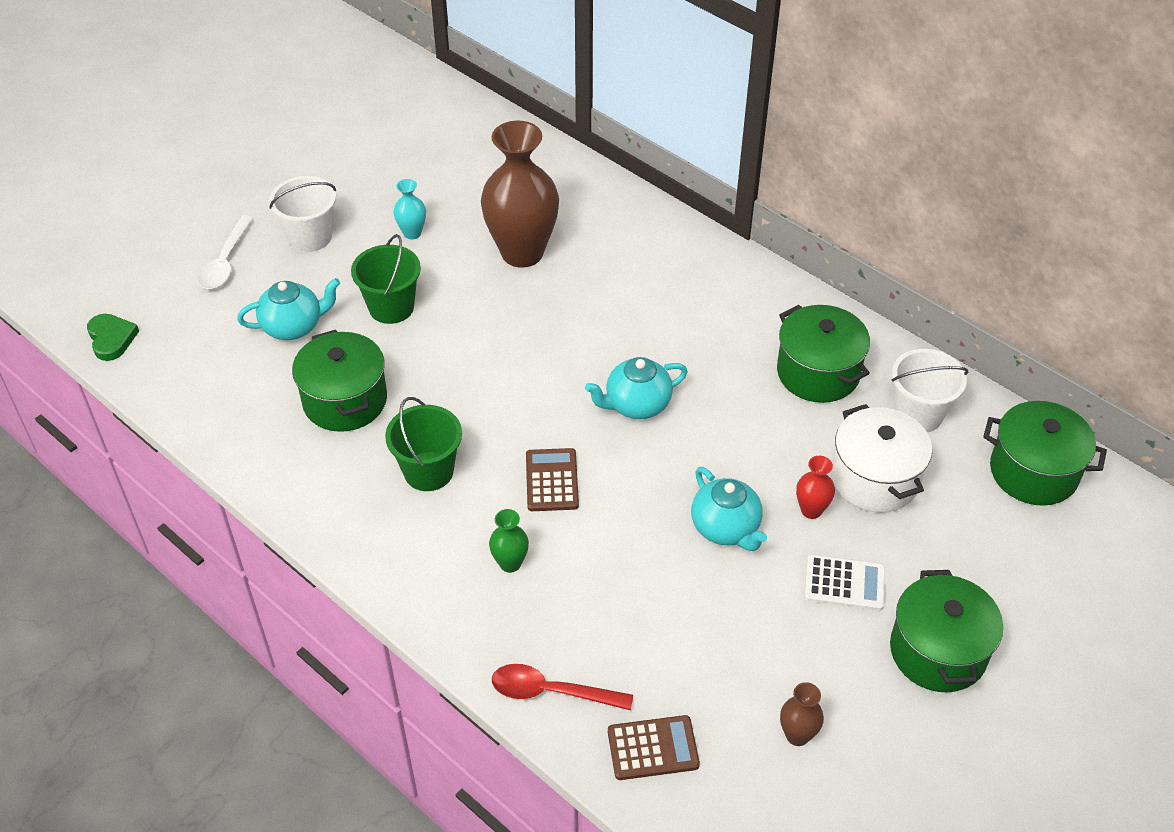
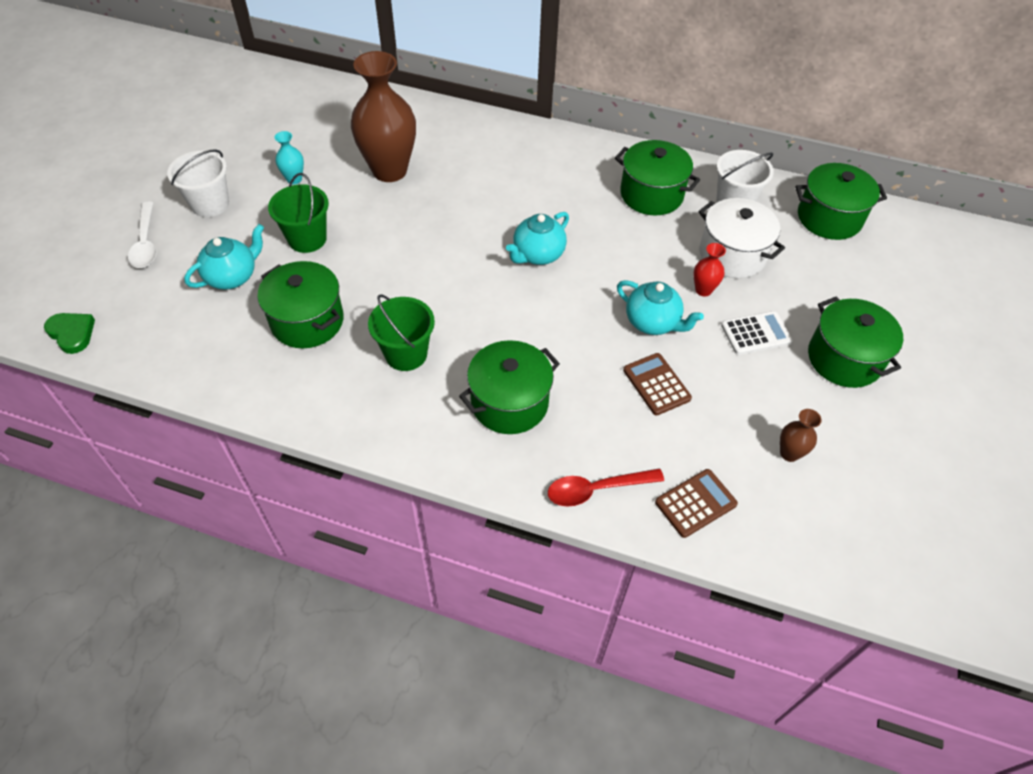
camera: 25 degrees left, 5 degrees up
green vase [489,509,529,573] -> green pot [459,340,560,434]
brown calculator [526,448,579,511] -> brown calculator moved to [623,353,692,415]

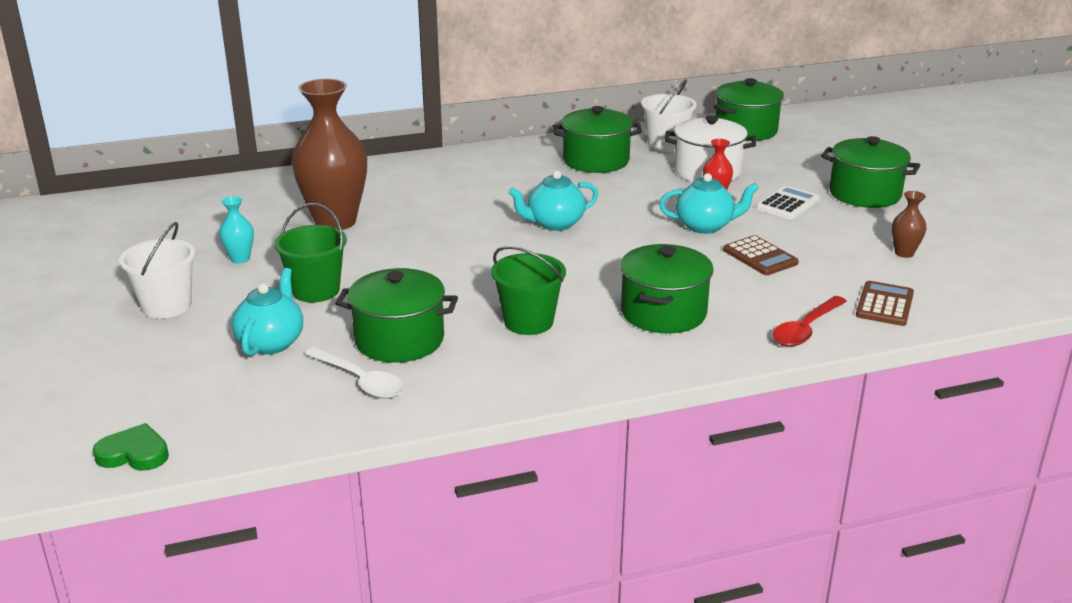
camera: 35 degrees left, 25 degrees down
white spoon [128,202,157,268] -> white spoon moved to [305,346,404,399]
turquoise teapot [506,212,569,265] -> turquoise teapot turned 60 degrees clockwise [508,171,599,231]
brown calculator [623,353,692,415] -> brown calculator turned 150 degrees counterclockwise [723,235,799,275]

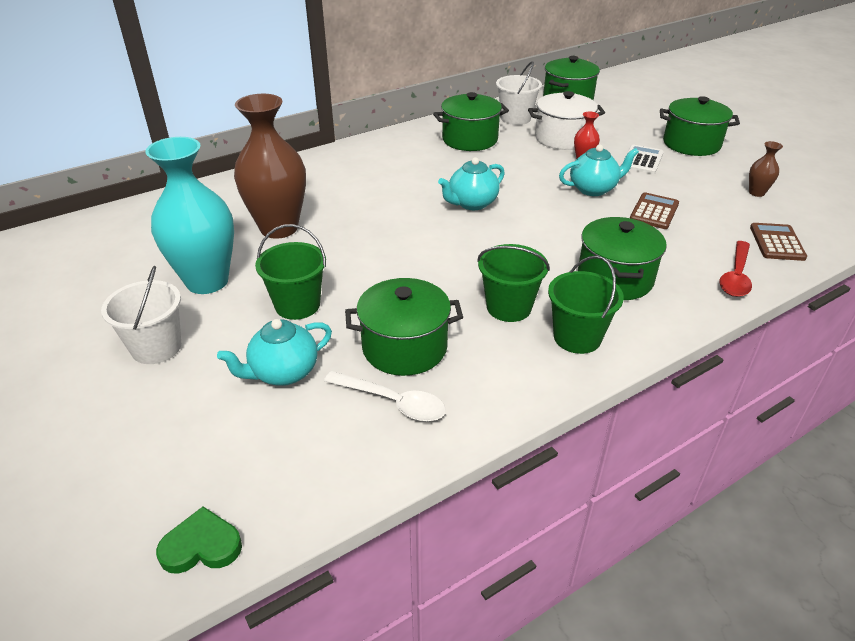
camera: 15 degrees left, 10 degrees up
turquoise vase [219,196,254,264] -> turquoise vase [145,137,234,294], size x2.33
turquoise teapot [232,268,303,356] -> turquoise teapot turned 120 degrees counterclockwise [217,319,332,386]
brown calculator [723,235,799,275] -> brown calculator turned 105 degrees counterclockwise [630,193,679,229]
none -> green bucket [548,255,624,354]

